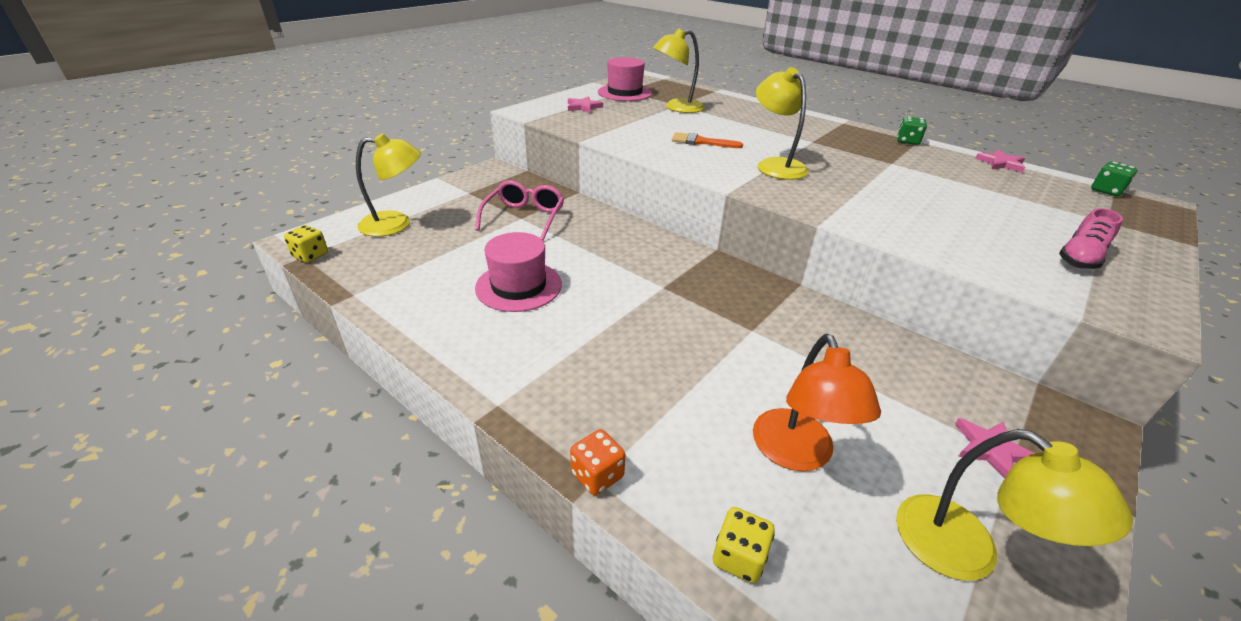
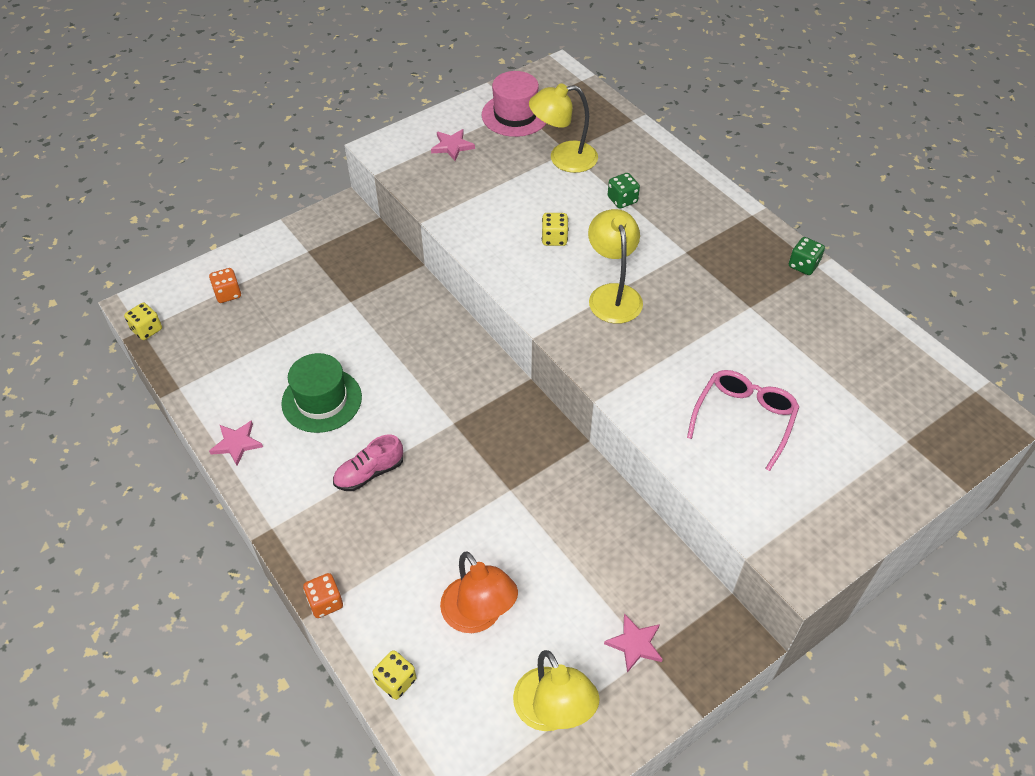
camera: 15 degrees right, 15 degrees up
yellow lamp [356,134,421,237] -> orange dice [209,268,241,303]
pink hat [475,232,562,312] -> green hat [281,353,362,433]
pink glasses [476,180,564,240] -> pink glasses moved to [687,370,800,471]
orange brush [672,132,743,148] -> yellow dice [542,213,569,246]
orange lamp [753,334,881,471] -> orange lamp turned 45 degrees counterclockwise [440,551,518,633]
pink star [975,149,1025,173] -> pink star moved to [209,420,263,466]
pink shoe [1059,208,1123,269] -> pink shoe moved to [333,435,403,491]
green dice [1091,162,1138,196] -> green dice moved to [608,173,640,209]

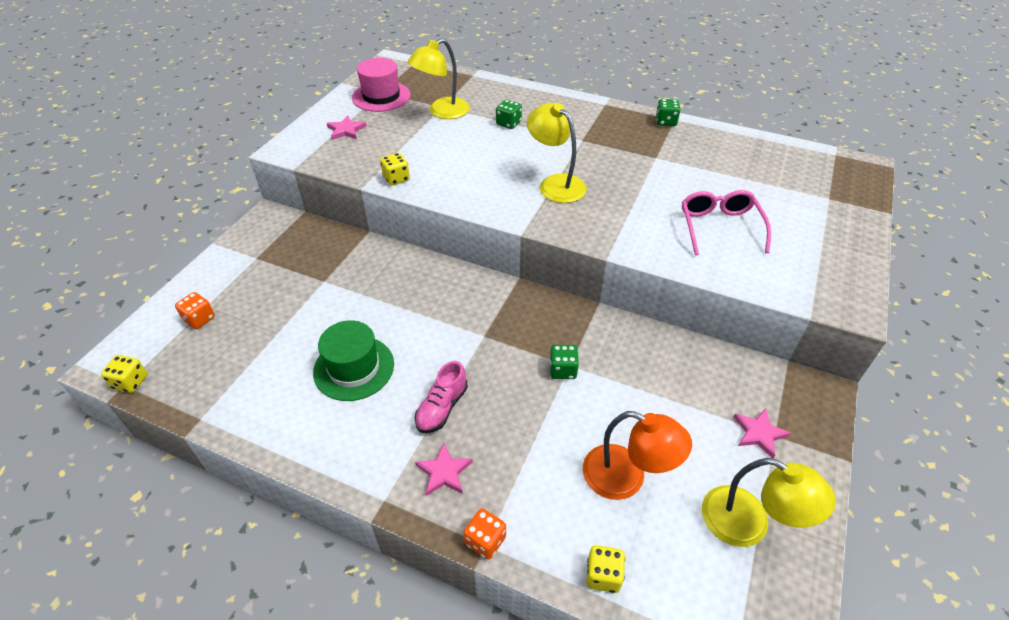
camera: 30 degrees left, 5 degrees down
pink star [209,420,263,466] -> pink star moved to [415,443,473,496]
yellow dice [542,213,569,246] -> yellow dice moved to [380,153,410,186]
none -> green dice [549,345,579,379]

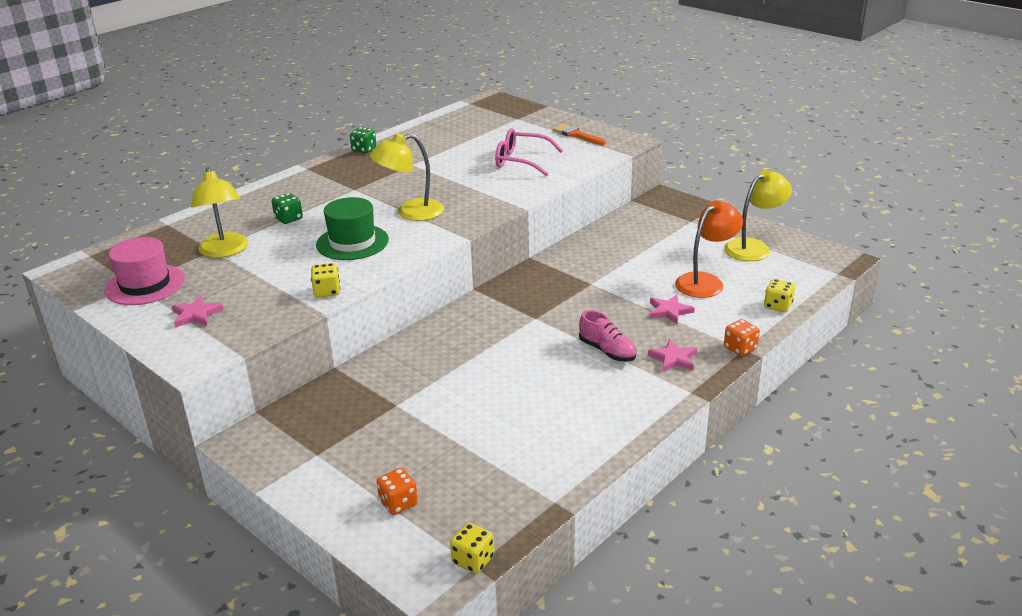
camera: 70 degrees left, 15 degrees down
green hat [313,320,394,401] -> green hat moved to [316,197,389,260]
green dice [549,345,579,379] -> none
pink star [733,408,791,459] -> pink star moved to [650,295,695,324]
none -> orange brush [553,124,606,145]

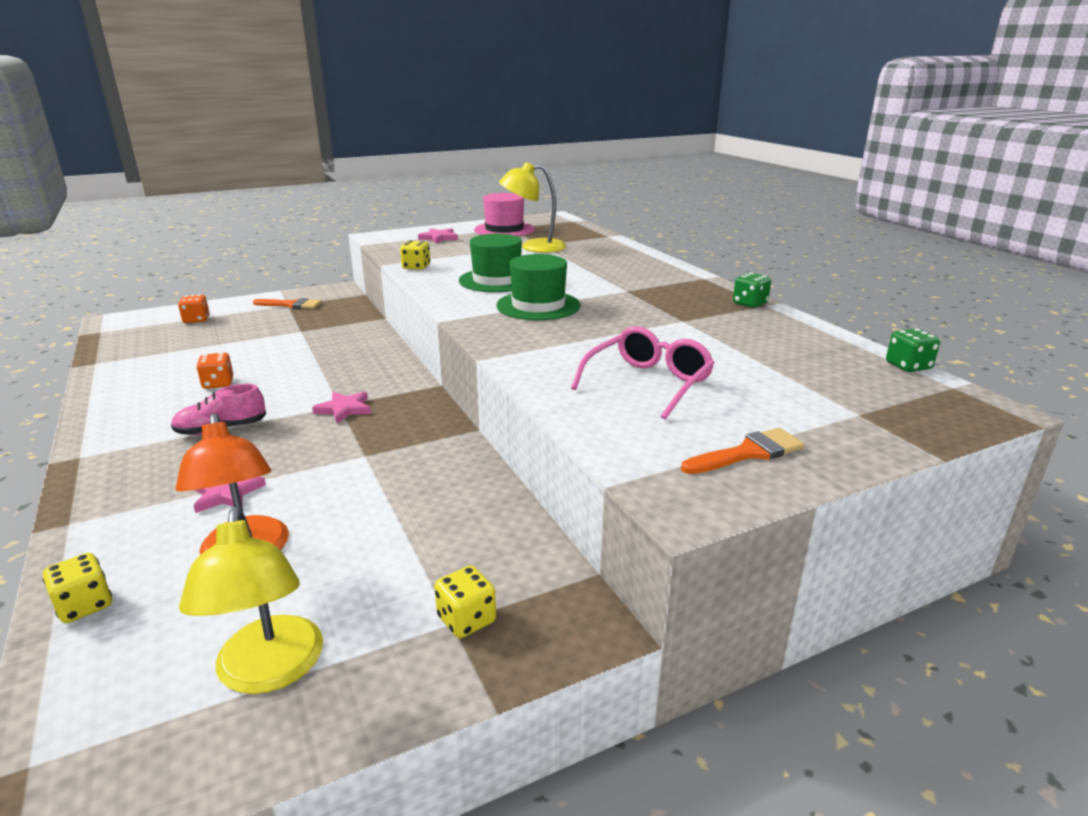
camera: 110 degrees right, 5 degrees down
green dice [272,193,303,224] -> green dice moved to [886,328,940,372]
yellow lamp [370,133,444,221] -> green hat [496,254,581,320]
yellow dice [450,522,494,574] -> yellow dice moved to [434,565,496,638]
pink star [648,339,697,372] -> pink star moved to [312,392,371,423]
orange dice [724,319,760,356] -> orange dice moved to [196,352,234,389]
none -> orange brush [253,298,322,309]

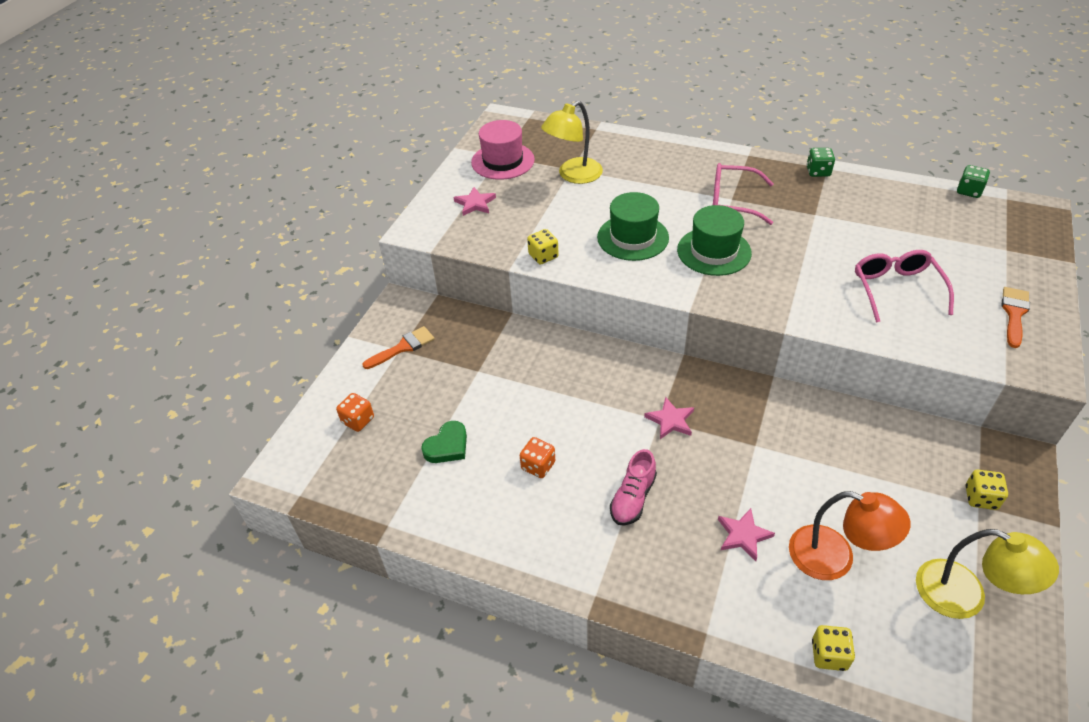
camera: 40 degrees left, 20 degrees up
none -> green heart [421,421,467,463]
none -> pink glasses [713,163,774,225]

